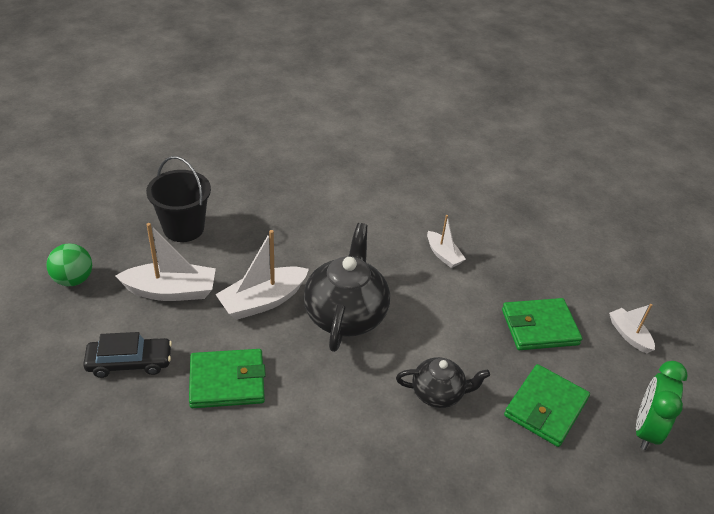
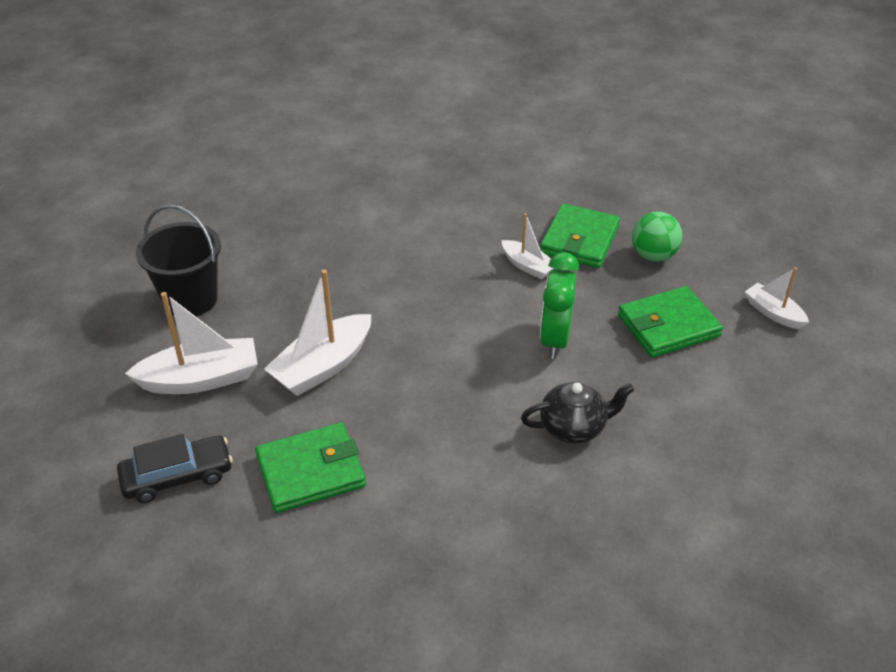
camera: 10 degrees left, 0 degrees up
green ball [47,244,92,286] -> green ball moved to [632,212,682,261]
black teapot [303,223,390,352] -> none
green wallet [504,364,590,447] -> green wallet moved to [540,204,620,268]
green clock [636,361,688,450] -> green clock moved to [540,252,579,359]

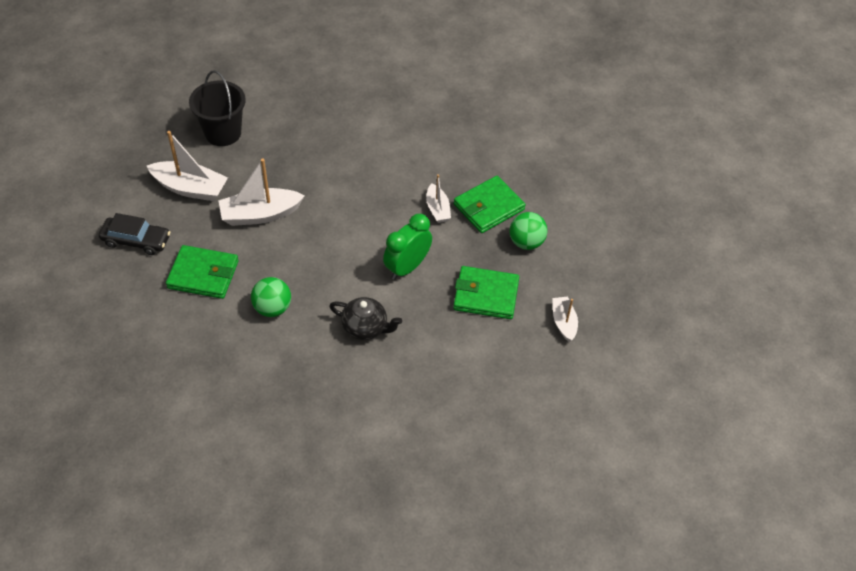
camera: 30 degrees right, 10 degrees up
none -> green ball [251,277,291,317]

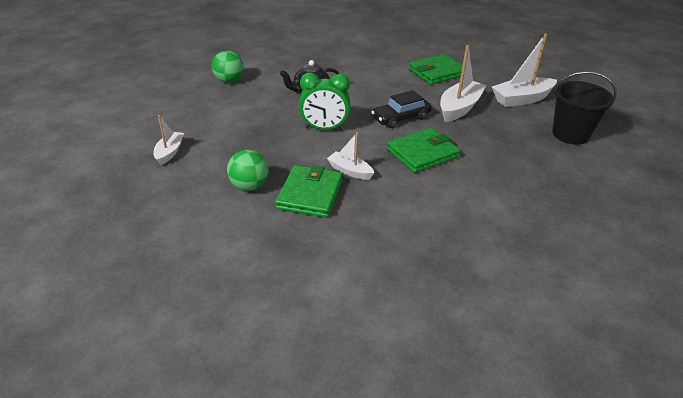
camera: 140 degrees right, 15 degrees down
black car [99,213,170,255] -> black car moved to [371,90,432,128]
green ball [251,277,291,317] -> green ball moved to [211,51,243,83]
green clock [383,214,432,280] -> green clock turned 90 degrees clockwise [299,73,350,130]
green wallet [453,266,519,319] -> green wallet moved to [387,128,460,173]
white boat [552,297,578,342] -> white boat turned 120 degrees counterclockwise [153,115,184,165]

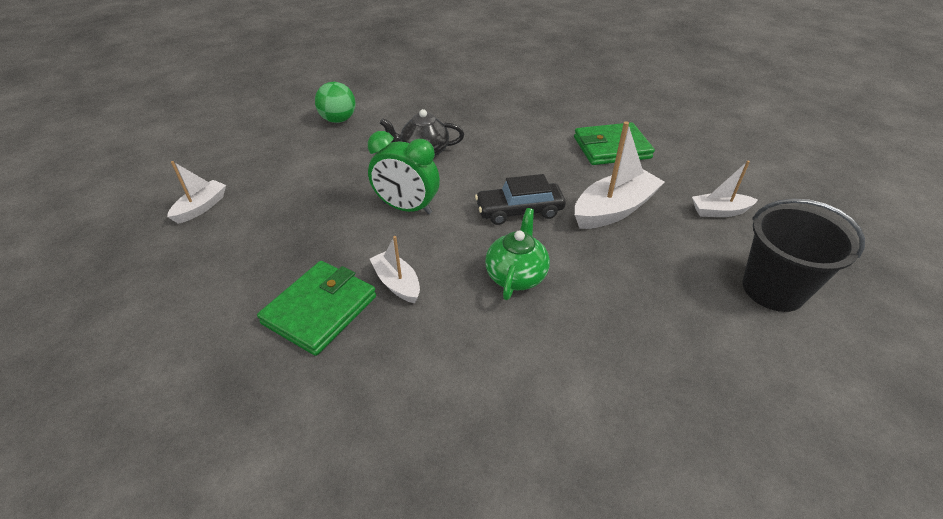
camera: 20 degrees right, 5 degrees up
green ball [227,150,269,191] -> none
green wallet [387,128,460,173] -> green teapot [485,208,550,300]
white boat [492,34,557,107] -> white boat [692,161,758,217], size x0.58

